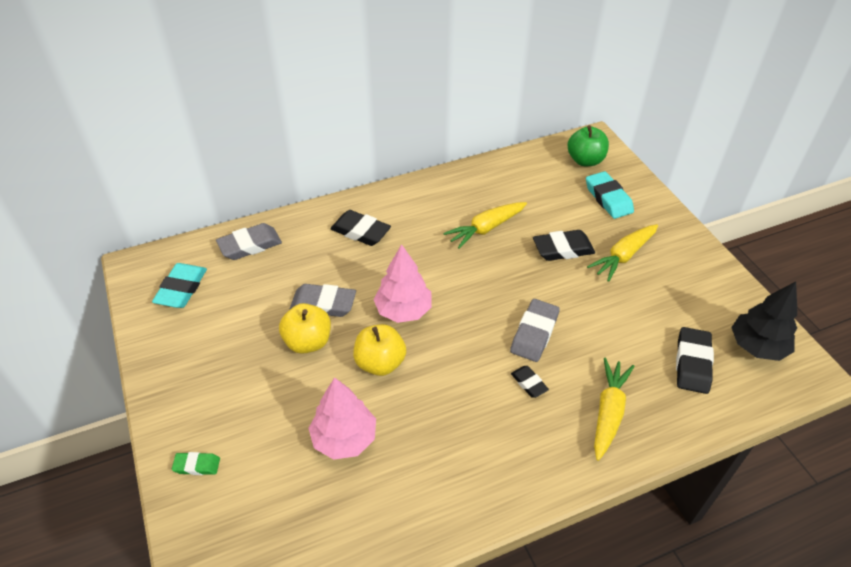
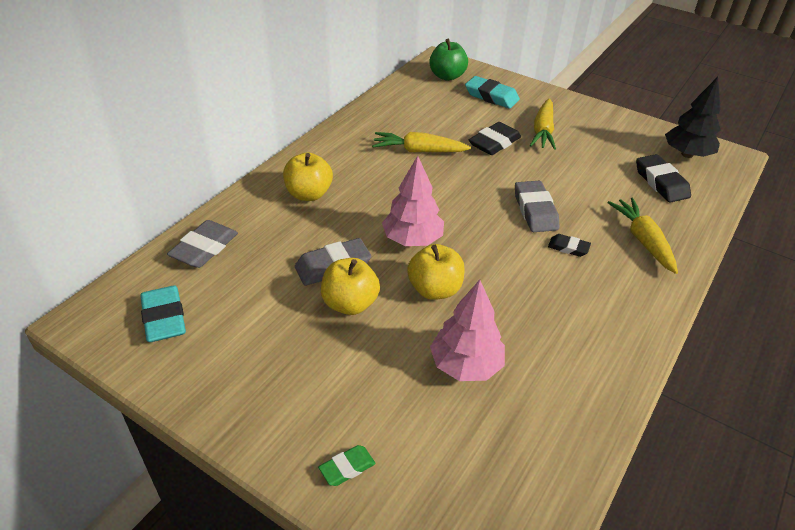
camera: 35 degrees left, 5 degrees down
black eraser [330,210,391,246] -> yellow apple [283,153,333,201]
yellow carrot [443,202,527,249] -> yellow carrot turned 75 degrees clockwise [372,132,471,152]

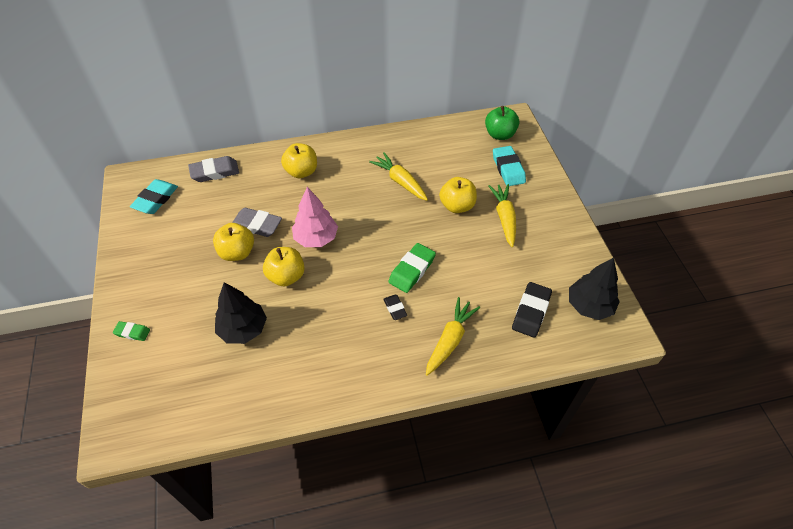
camera: 45 degrees right, 10 degrees up
pink tree [430,280,505,381] -> black tree [215,282,267,344]
black eraser [469,122,521,155] -> yellow apple [439,177,477,213]
grey eraser [515,181,560,232] -> green eraser [388,243,436,293]
yellow carrot [530,99,556,150] -> yellow carrot turned 120 degrees clockwise [488,184,516,247]

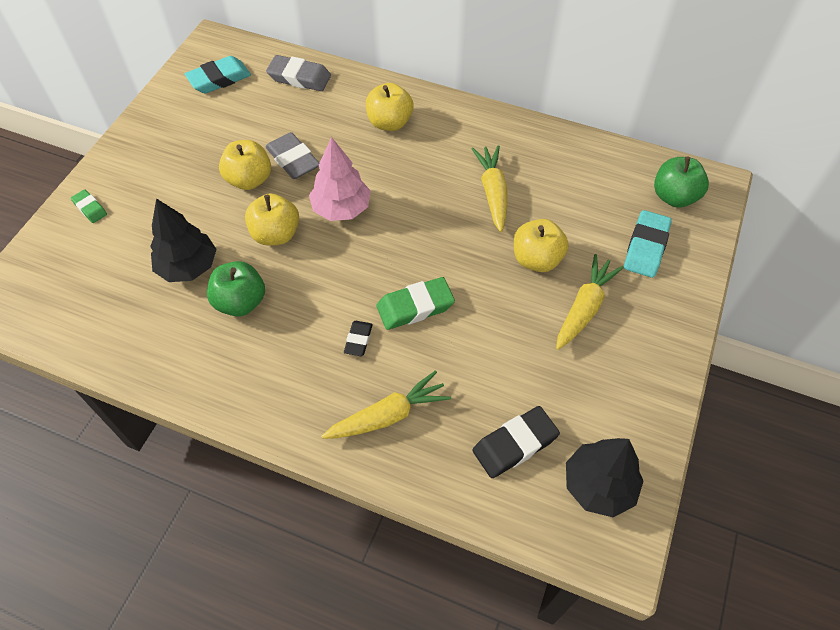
camera: 35 degrees right, 5 degrees up
none -> green apple [207,261,265,317]

